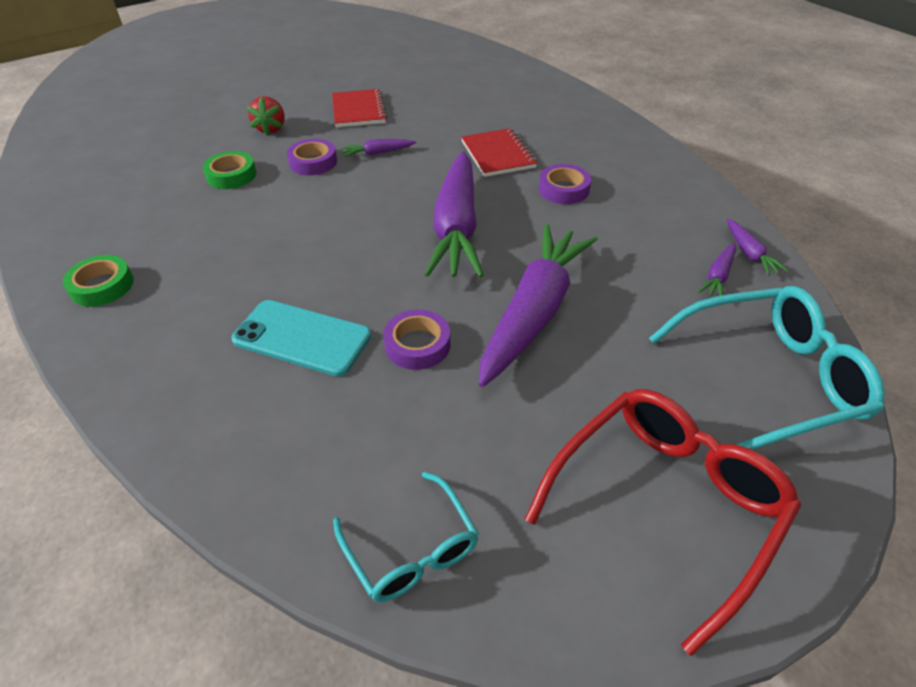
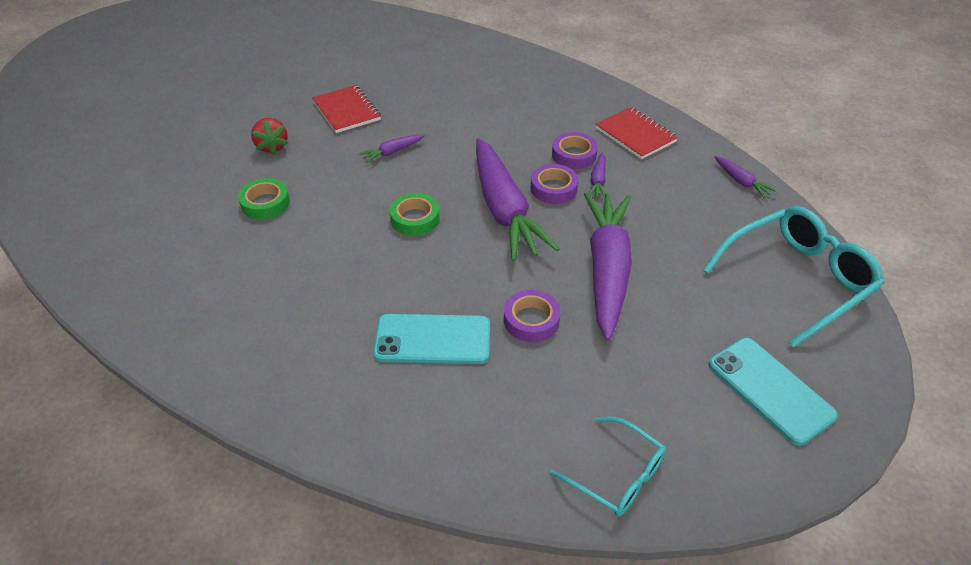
camera: 20 degrees left, 0 degrees up
green tape [63,255,134,307] -> green tape moved to [390,193,440,236]
purple tape [287,139,337,175] -> purple tape moved to [531,164,578,204]
red notebook [461,128,537,177] -> red notebook moved to [595,107,678,159]
red glasses [525,389,801,656] -> turquoise phone [708,338,838,445]
purple carrot [698,243,736,297] -> purple carrot moved to [589,152,606,198]

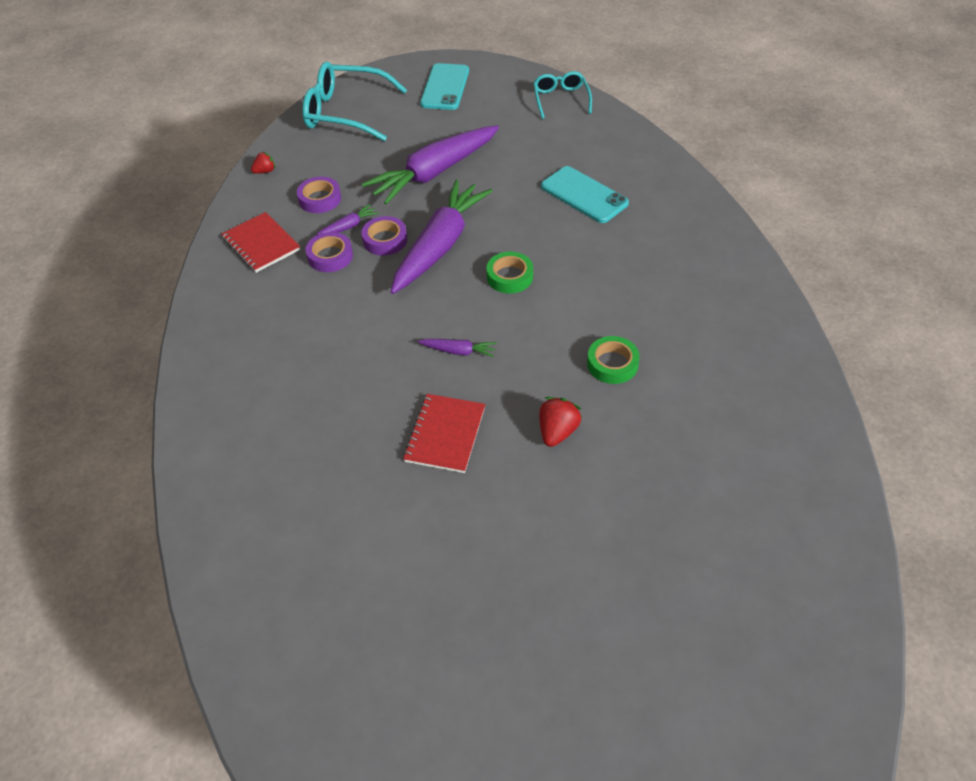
camera: 135 degrees left, 5 degrees up
purple tape [504,290,561,342] -> purple tape moved to [297,177,341,213]
red notebook [595,107,678,159] -> red notebook turned 45 degrees counterclockwise [222,212,300,273]
purple carrot [714,156,776,198] -> red strawberry [251,151,275,174]

